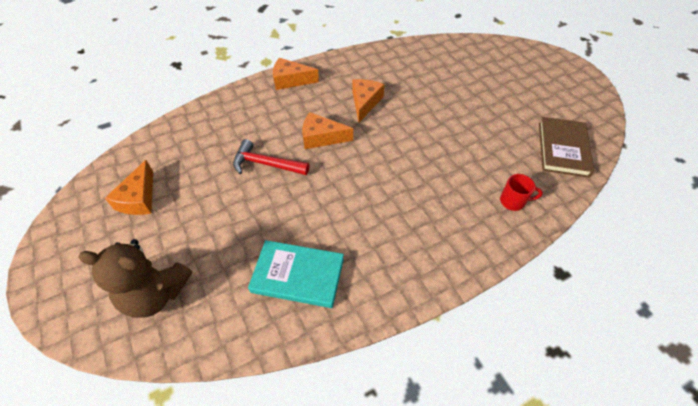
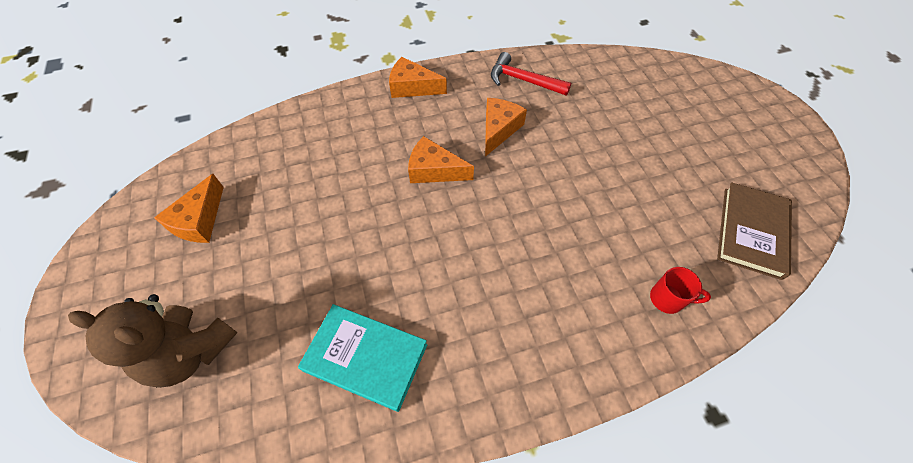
camera: 10 degrees right, 5 degrees up
red hammer [233,139,309,175] -> red hammer moved to [491,52,571,96]

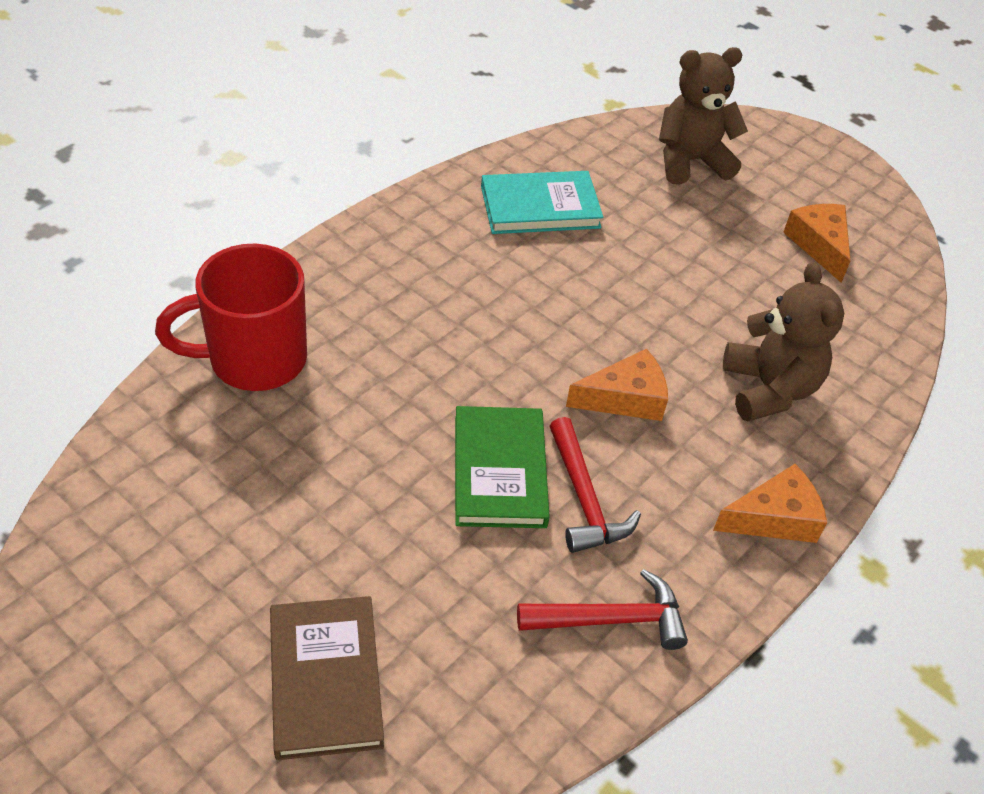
camera: 145 degrees right, 10 degrees down
orange cheese [485,98,527,157] -> red hammer [549,417,641,553]
red mug [650,267,711,314] -> red mug [155,244,307,391], size x2.23
brown book [717,182,792,280] -> brown book moved to [270,596,384,760]
none -> green book [455,406,550,528]
none -> brown teddy bear [723,262,844,421]

